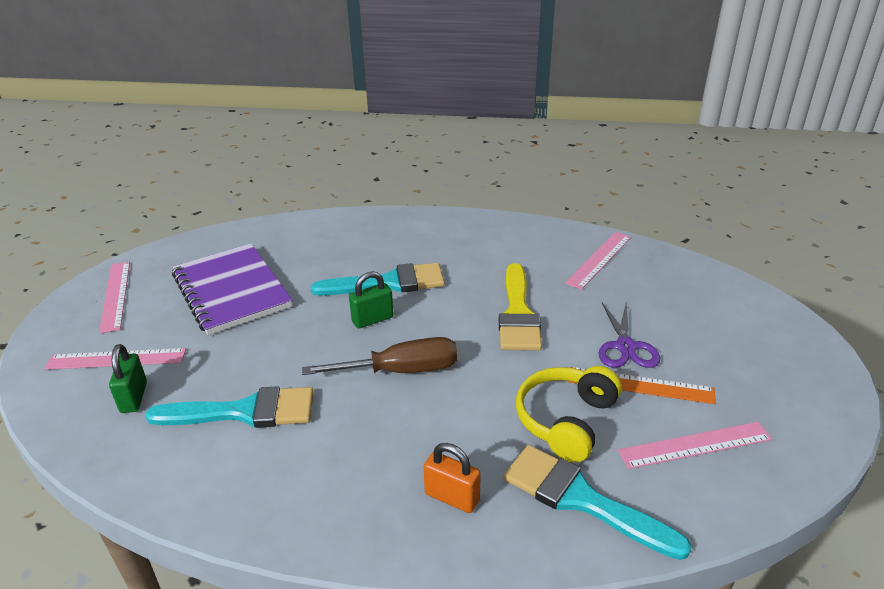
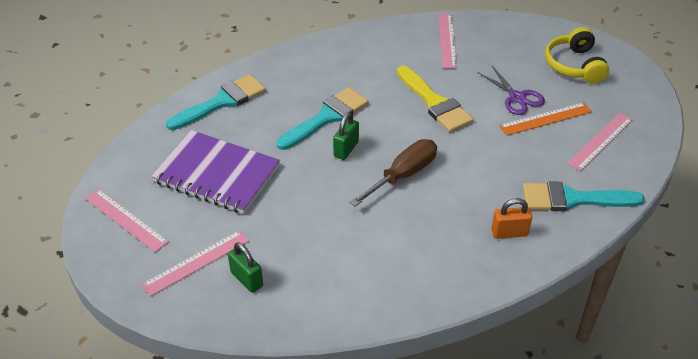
camera: 35 degrees left, 10 degrees up
turquoise brush [145,386,314,428] -> turquoise brush moved to [166,74,266,130]
yellow headphones [516,366,622,462] -> yellow headphones moved to [545,27,610,84]

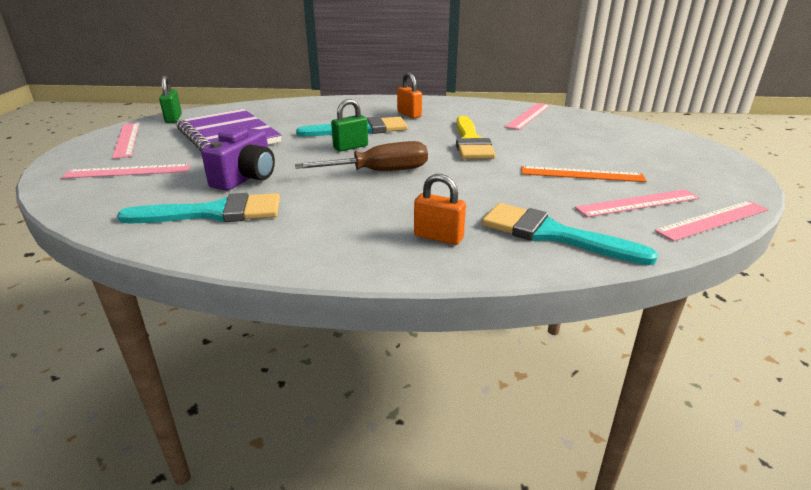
camera: 30 degrees right, 15 degrees down
turquoise brush [166,74,266,130] -> turquoise brush moved to [117,193,280,223]
green padlock [228,242,263,293] -> green padlock moved to [159,76,182,123]
purple scissors [478,66,545,115] -> none
yellow headphones [545,27,610,84] -> none
none -> purple camera [201,127,275,191]
none -> orange padlock [397,73,422,118]
none -> pink ruler [654,201,769,241]

